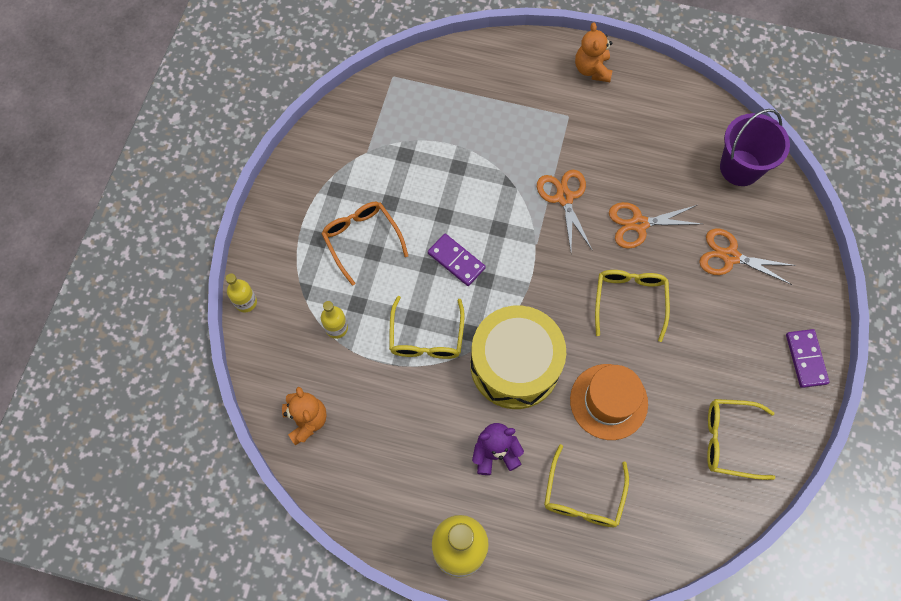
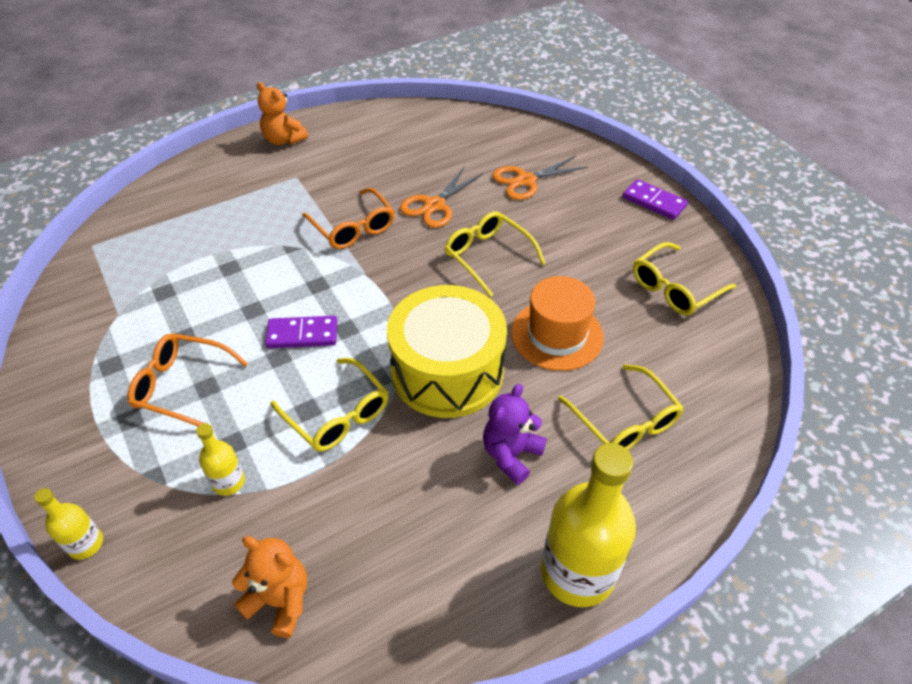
camera: 45 degrees left, 20 degrees down
orange scissors [537,170,592,251] -> orange glasses [302,188,395,249]
purple bucket [720,109,790,186] -> none

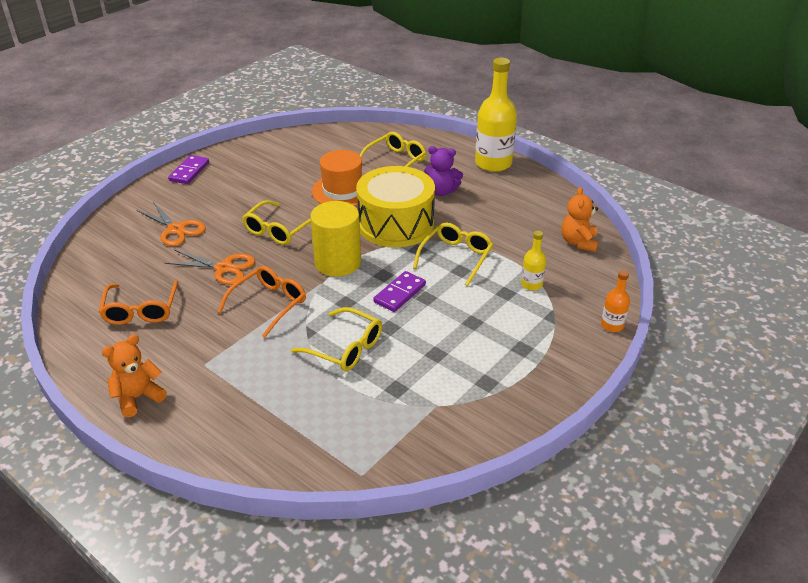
camera: 110 degrees left, 10 degrees down
yellow bottle [34,488,103,560] -> orange bottle [601,270,630,332]
orange glasses [128,334,248,427] -> orange glasses moved to [99,281,178,325]
orange teddy bear [257,82,308,145] -> orange teddy bear turned 150 degrees counterclockwise [102,335,167,417]
purple domino [265,316,337,348] -> purple domino turned 60 degrees clockwise [373,271,426,312]
yellow glasses [633,242,736,315] -> yellow glasses moved to [291,307,382,371]
none -> yellow cylinder [310,201,361,277]

